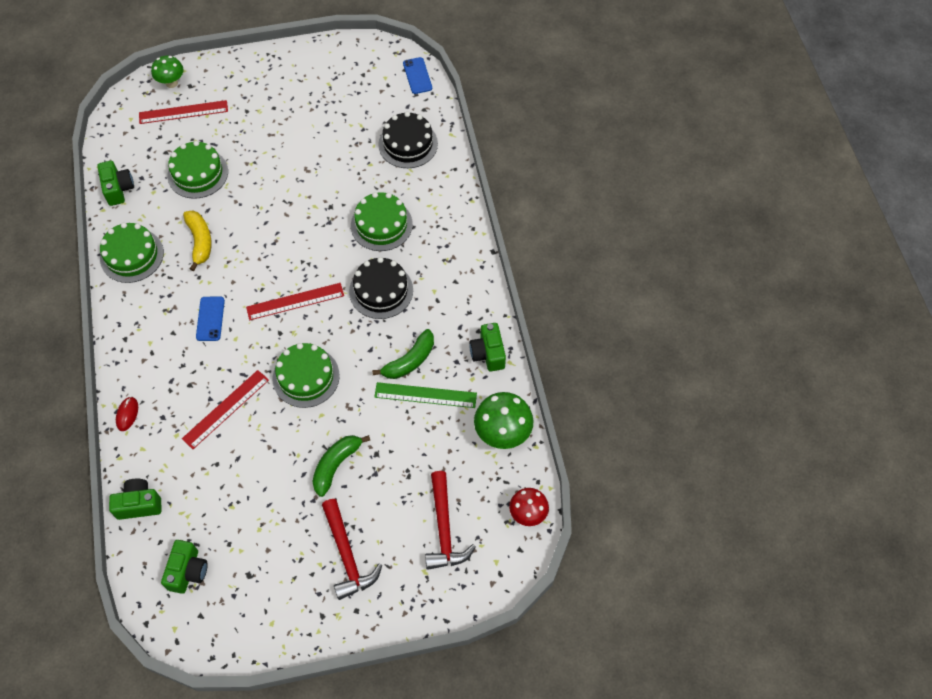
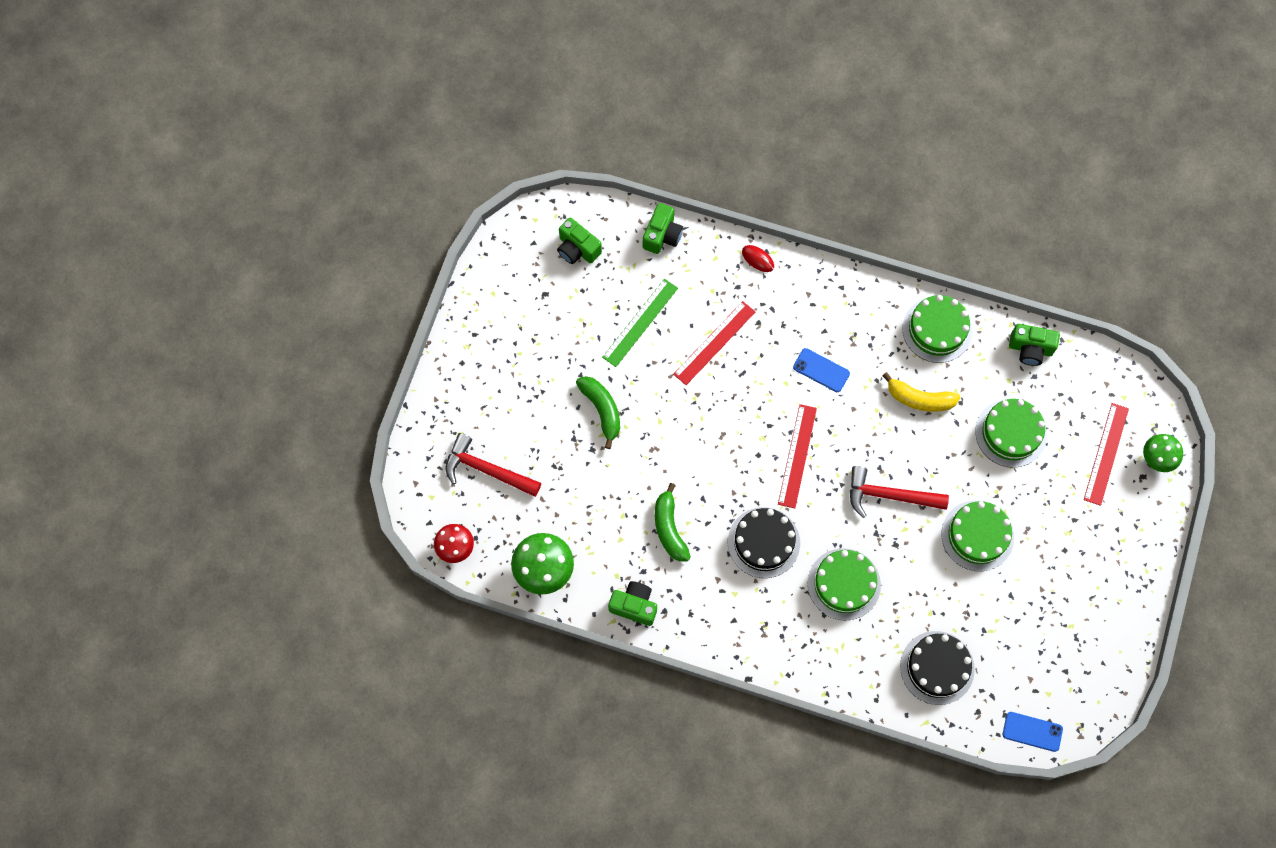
camera: 120 degrees right, 10 degrees up
red ruler [182,370,269,449] -> red ruler turned 60 degrees clockwise [673,301,755,385]
green cake [273,343,340,408] -> green cake moved to [941,501,1014,571]
red hammer [322,499,382,600] -> red hammer moved to [850,466,949,518]
green ruler [374,382,477,408] -> green ruler moved to [602,279,678,367]

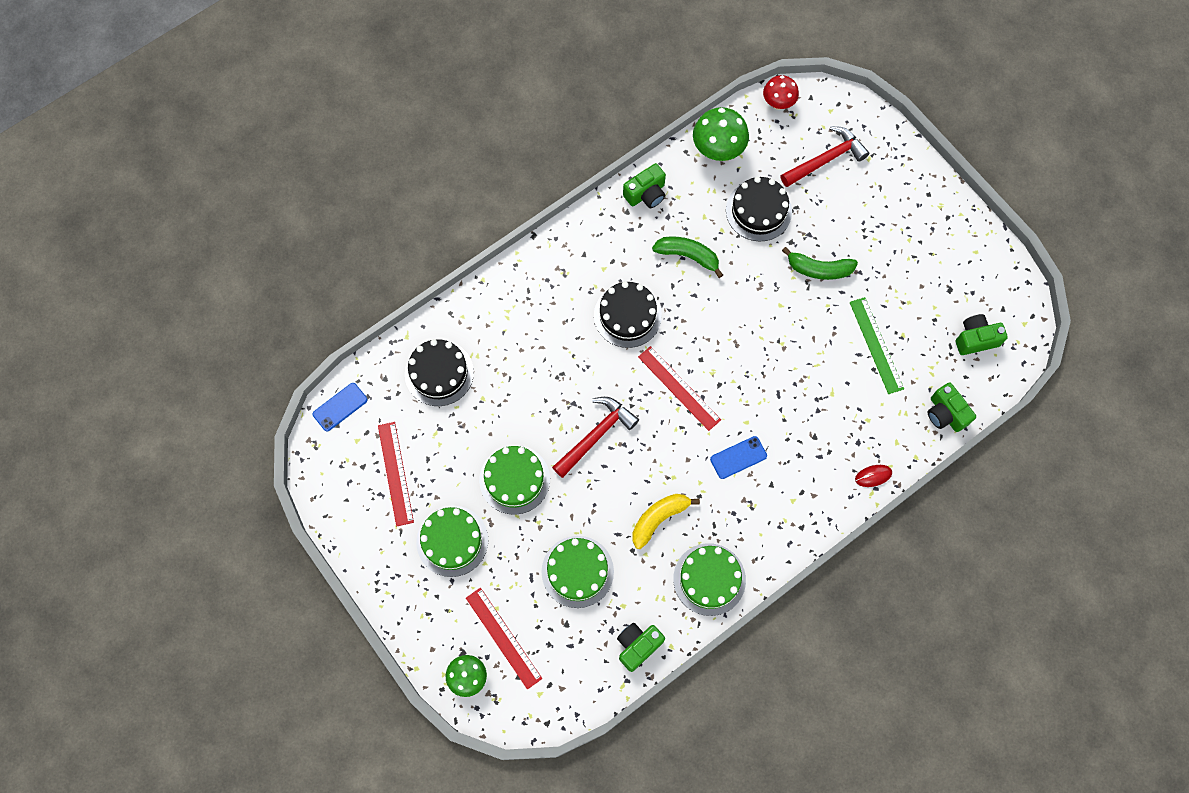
camera: 125 degrees right, 0 degrees up
red ruler [673,301,755,385] -> red ruler moved to [378,422,414,526]
green cake [808,548,881,620] -> green cake moved to [416,506,488,577]
none -> black cake [726,176,792,242]

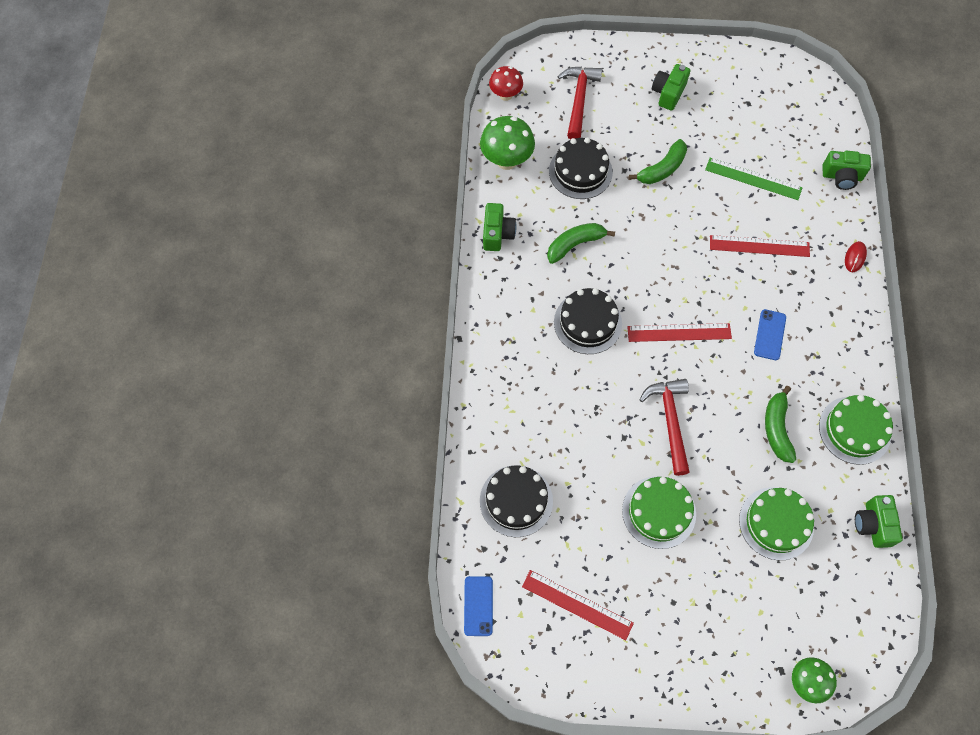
camera: 50 degrees left, 5 degrees down
green cake [416,506,488,577] -> none
red ruler [466,588,542,689] -> red ruler moved to [710,235,810,257]
yellow banana [632,494,700,549] -> green banana [765,386,796,463]
green camera [956,314,1008,355] -> green camera moved to [652,64,690,111]

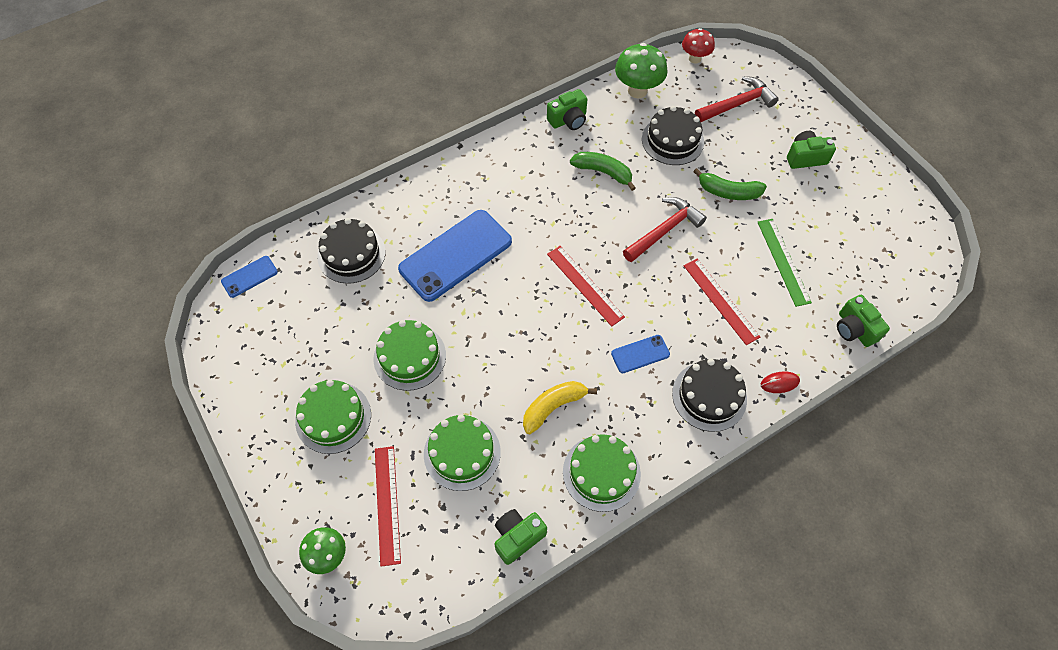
camera: 55 degrees right, 5 degrees down
red ruler [522,570,634,640] -> red ruler moved to [375,446,401,567]
black cake [554,288,622,354] -> black cake moved to [672,358,747,432]
red hammer [639,379,690,476] -> red hammer moved to [623,197,707,262]
green banana [765,386,796,463] -> yellow banana [523,381,597,434]
none -> green cake [295,380,371,454]
none -> blue phone [398,210,512,302]

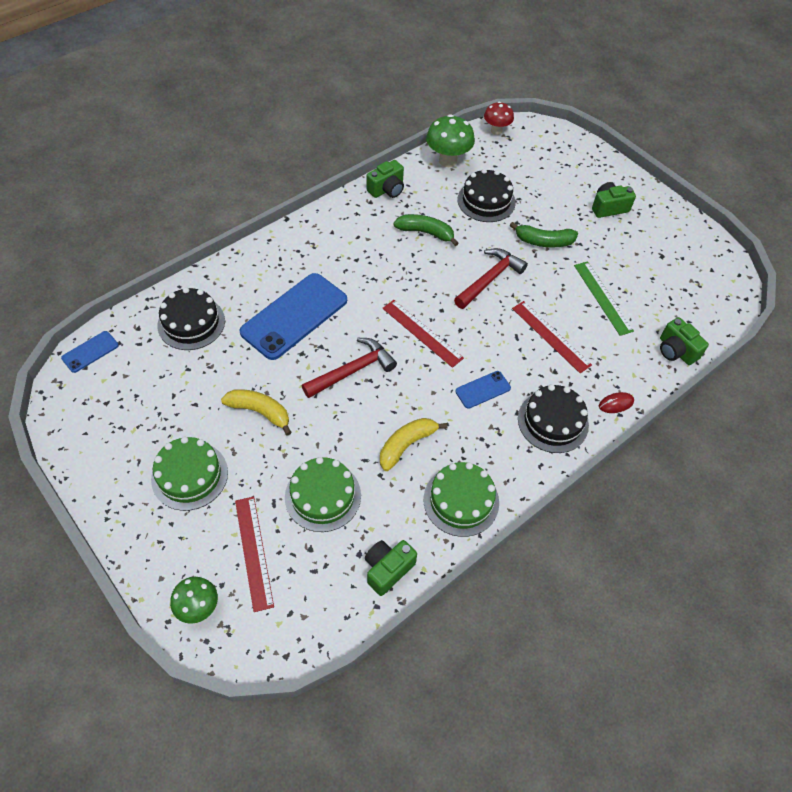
camera: 10 degrees left, 5 degrees down
green cake [373,320,446,391] -> yellow banana [221,389,292,436]
red hammer [695,76,779,122] -> red hammer moved to [302,338,397,398]

